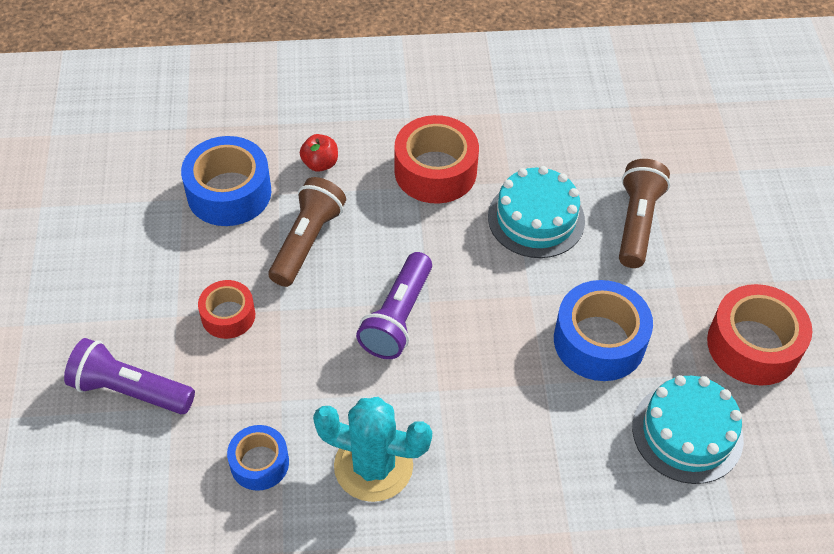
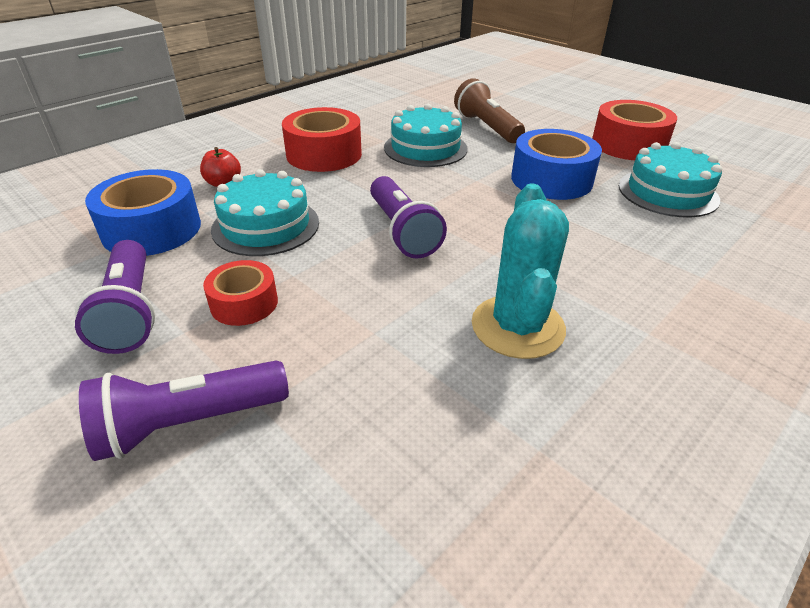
camera: 40 degrees left, 15 degrees down
blue tape [227,425,289,491] -> none
brown flashlight [269,177,346,287] -> turquoise cake [211,169,319,256]
turquoise cactus [313,397,432,502] -> turquoise cactus turned 60 degrees counterclockwise [472,183,569,359]
none -> purple flashlight [75,240,155,354]

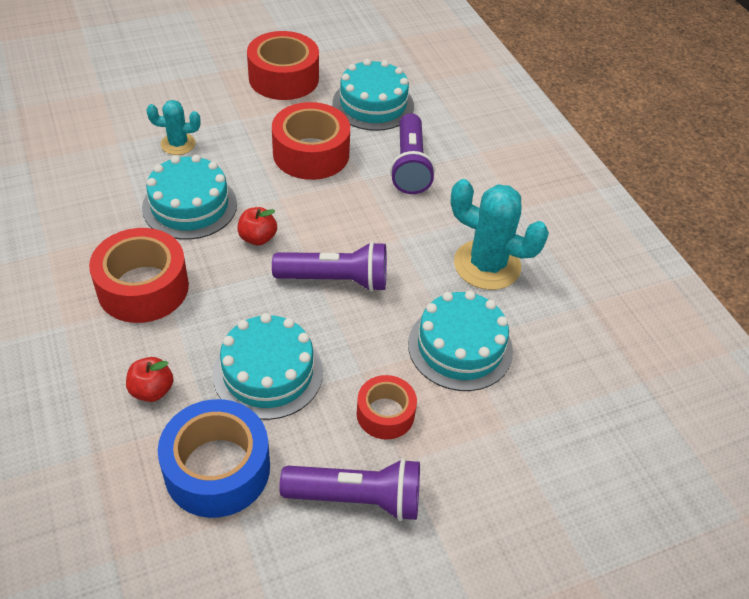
camera: 70 degrees left, 10 degrees up
purple flashlight [79,361,289,461] -> purple flashlight moved to [390,113,435,194]
brown flashlight [454,78,525,143] -> turquoise cactus [146,100,201,155]
blue tape [511,129,602,200] -> red tape [272,102,350,180]
none -> red apple [237,207,277,245]
none -> turquoise cake [408,291,513,391]

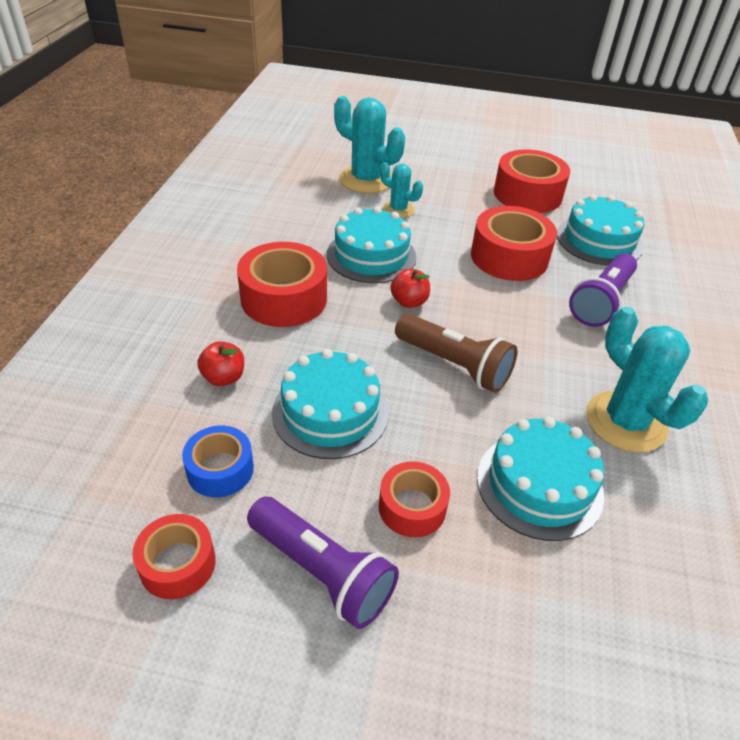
camera: 35 degrees right, 5 degrees down
blue tape [158,399,270,518] -> blue tape [182,426,254,497], size x0.59
purple flashlight [272,241,387,292] -> brown flashlight [395,314,518,393]
none -> red tape [132,514,216,599]
none -> turquoise cactus [334,96,405,193]

